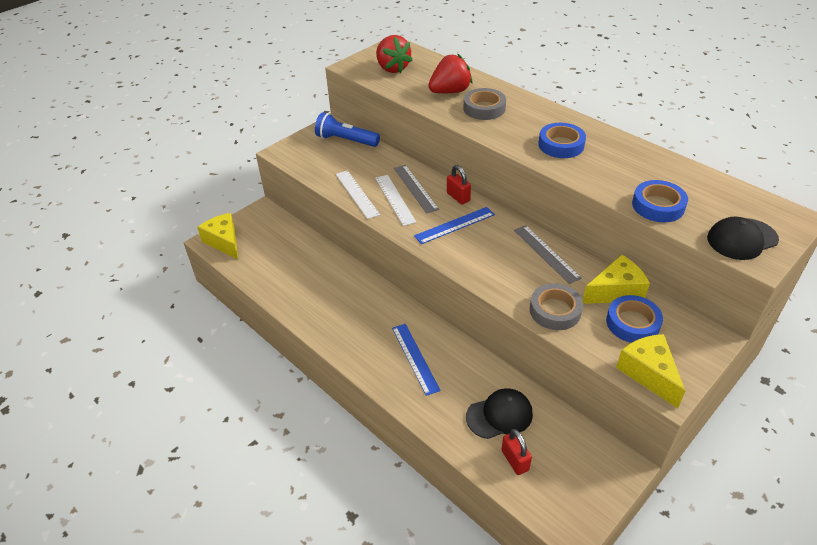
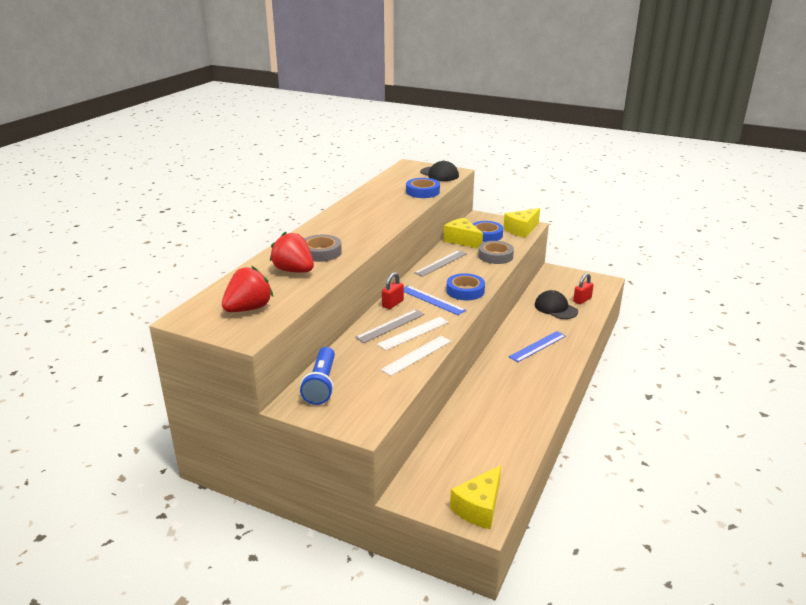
camera: 110 degrees left, 15 degrees down
blue tape [538,123,586,158] -> blue tape moved to [446,273,485,300]

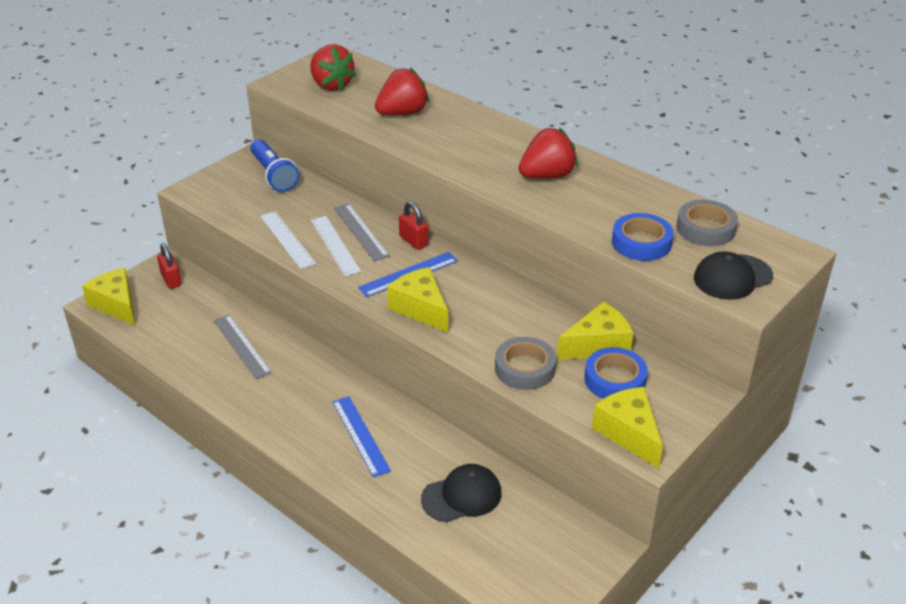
camera: 105 degrees right, 10 degrees up
blue flashlight [300,347,335,405] -> blue flashlight turned 135 degrees counterclockwise [250,139,299,192]
grey tape [304,234,342,262] -> grey tape moved to [676,200,738,246]
grey ruler [414,250,467,277] -> grey ruler moved to [214,315,272,379]
blue tape [446,273,485,300] -> yellow cheese [387,267,448,333]
red padlock [573,273,594,304] -> red padlock moved to [157,243,182,289]
none -> red strawberry [519,128,578,179]

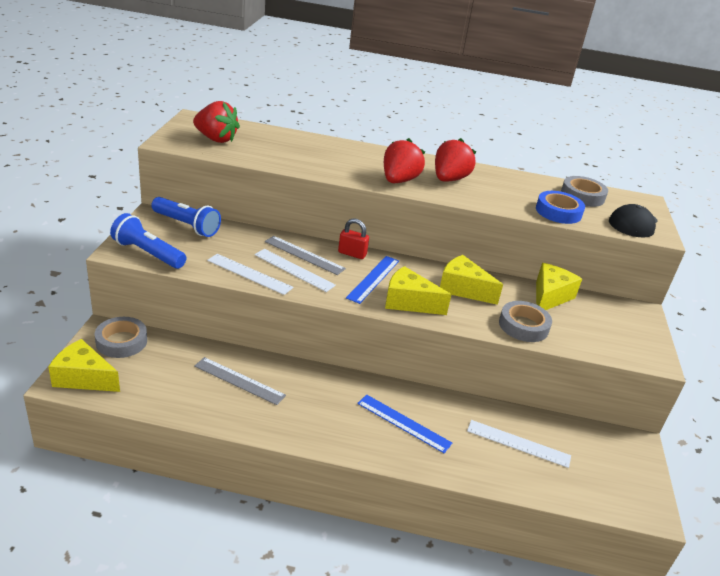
camera: 35 degrees left, 5 degrees down
red padlock [157,243,182,289] -> grey tape [95,317,147,358]
red strawberry [375,68,429,115] -> red strawberry moved to [384,138,425,183]
black cap [421,464,501,522] -> white ruler [467,420,571,468]
blue tape [584,347,648,399] -> none
yellow cheese [592,387,663,469] -> yellow cheese moved to [440,255,503,305]
none -> blue flashlight [110,213,187,269]

